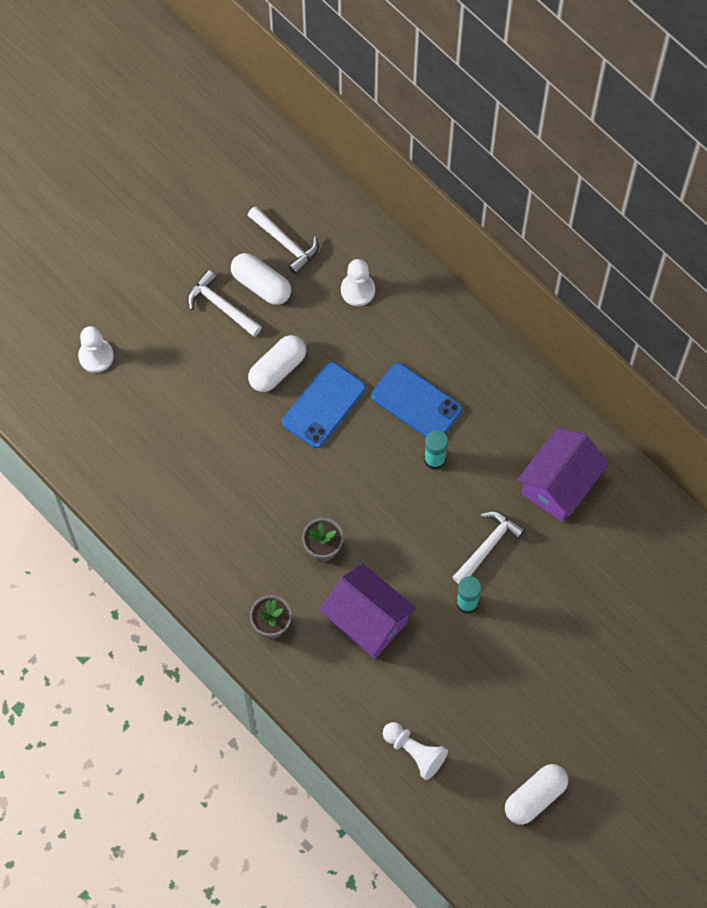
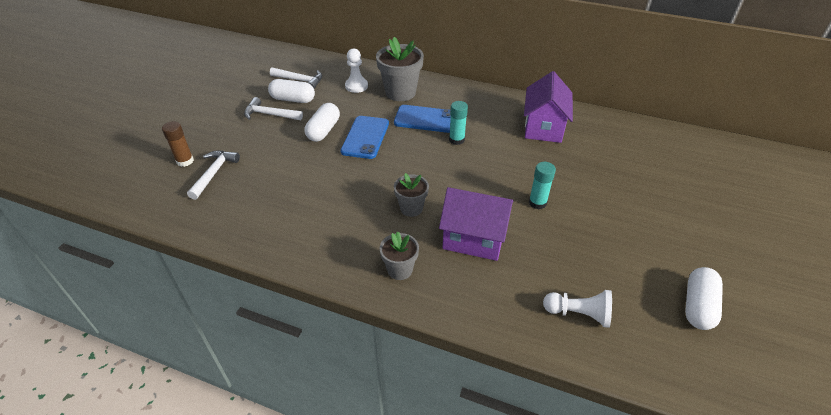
camera: 25 degrees left, 25 degrees down
white pawn [78,326,114,373] -> brown glue stick [162,121,194,167]
white hammer [453,511,526,584] -> white hammer moved to [187,150,240,200]
none -> grey flower pot [376,37,424,101]

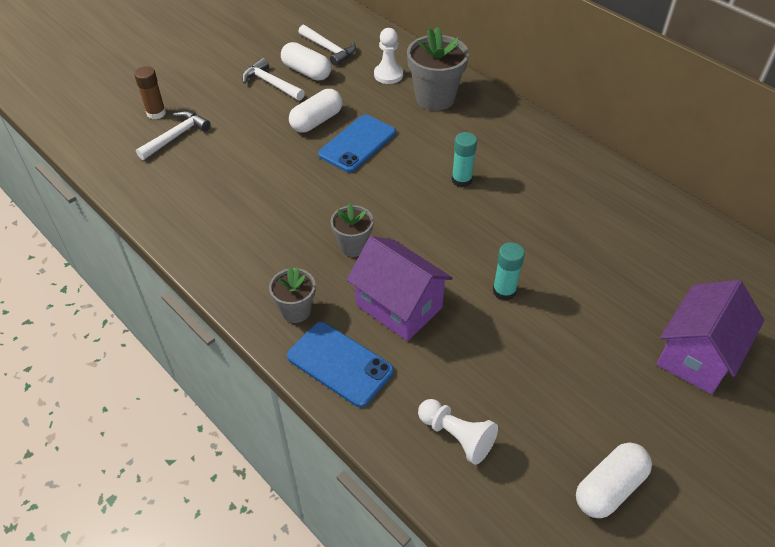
camera: 25 degrees right, 5 degrees up
blue phone [394,105,451,133] -> blue phone moved to [287,322,394,407]
purple house [524,71,573,143] -> purple house moved to [656,280,764,394]

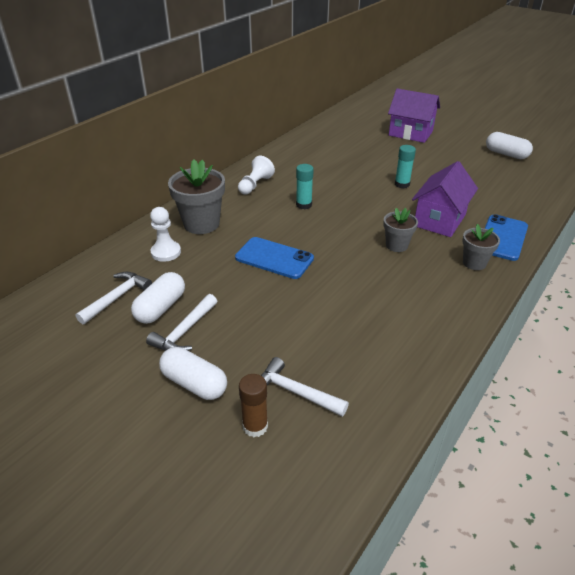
camera: 100 degrees left, 10 degrees down
white capsule [289,89,342,133] -> white capsule moved to [159,347,227,400]
white pawn [418,399,498,465] -> white pawn moved to [238,156,275,195]

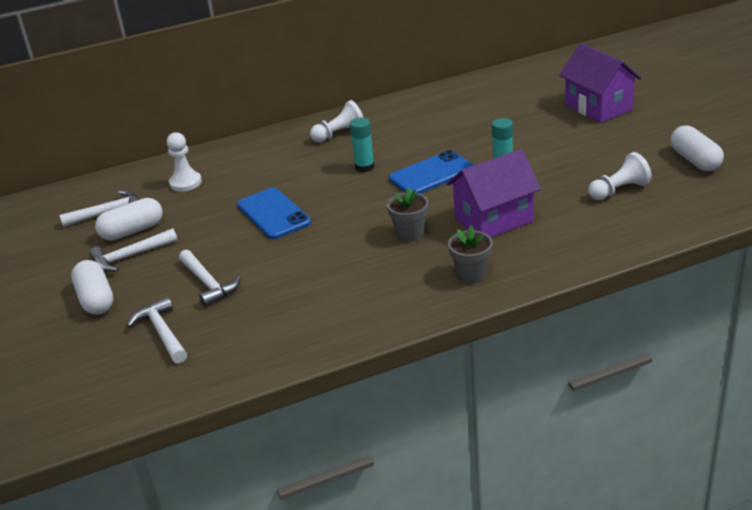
camera: 35 degrees right, 5 degrees down
grey flower pot [168,160,225,234] -> none
brown glue stick [239,374,268,437] -> none
blue phone [484,214,528,261] -> blue phone moved to [389,150,474,194]
none -> white hammer [179,250,241,307]
none -> white pawn [588,152,652,200]

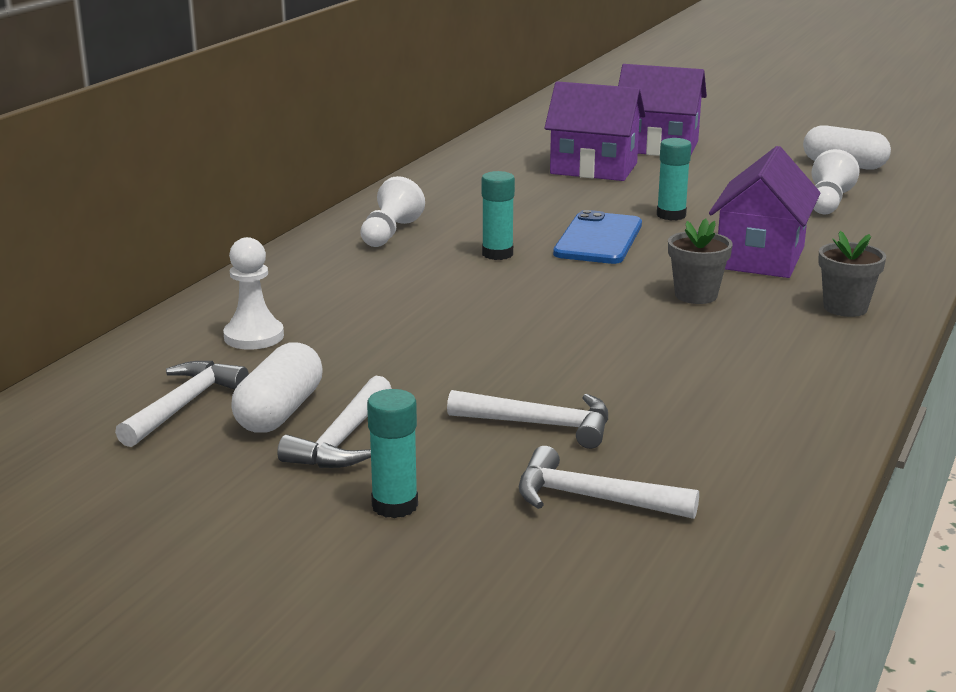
camera: 45 degrees left, 10 degrees down
white capsule [71,260,113,315] -> turquoise glue stick [367,389,418,518]
blue phone [237,188,311,239] -> none
none -> purple house [544,81,646,181]

